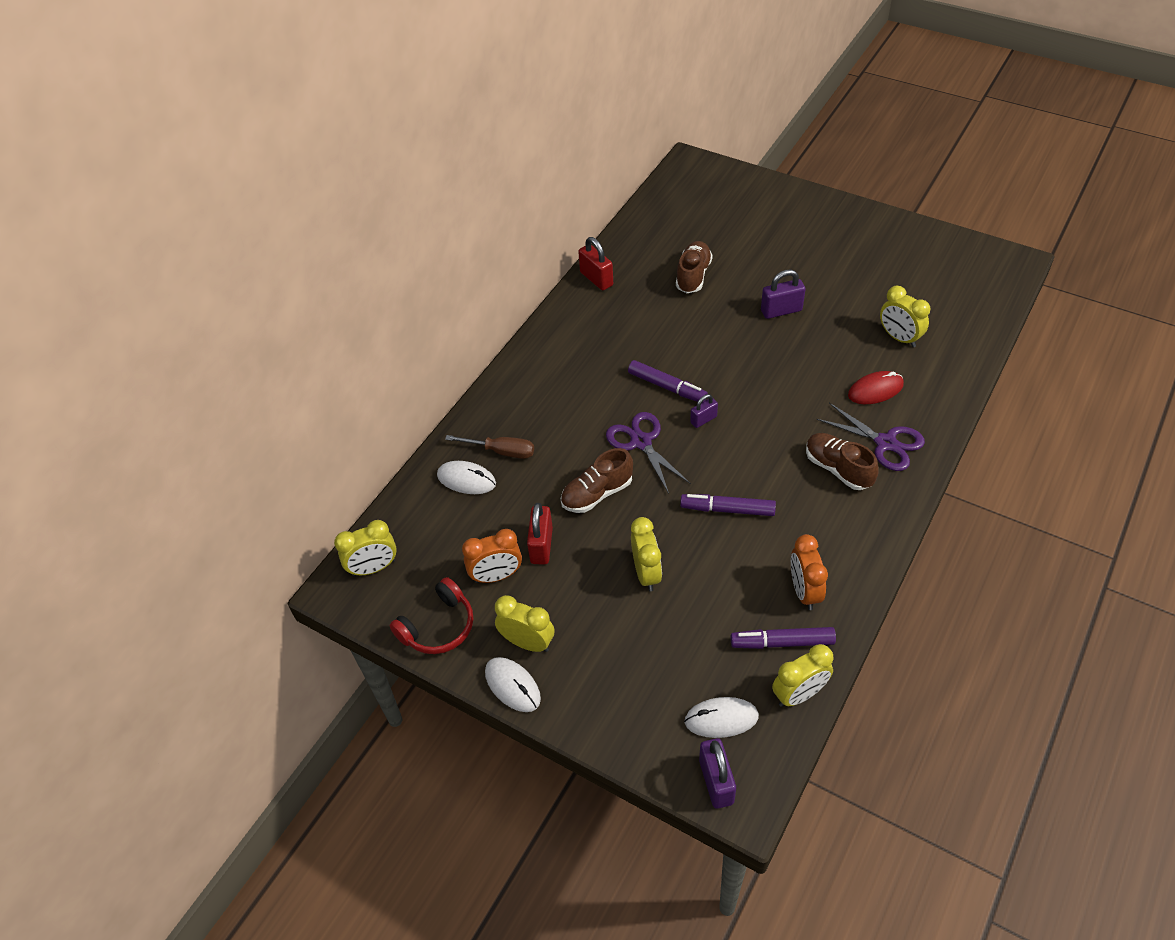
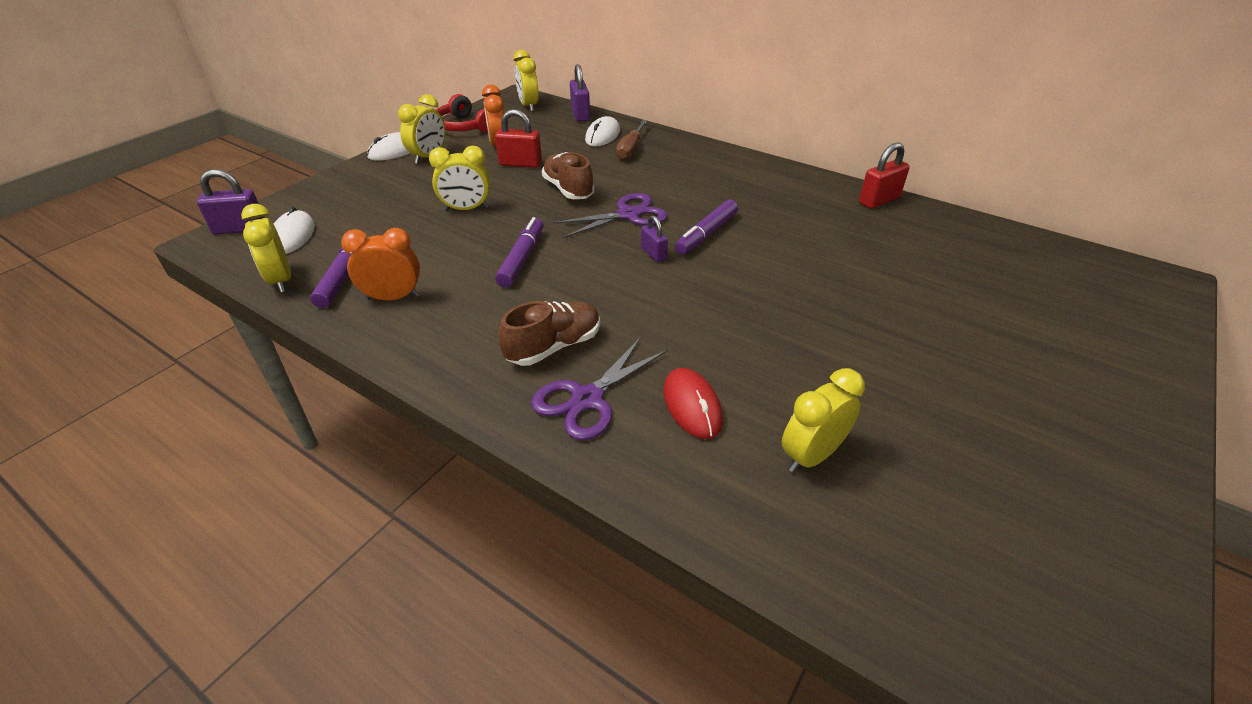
camera: 90 degrees right, 10 degrees down
brown shoe [676,241,713,293] -> none
purple padlock [761,270,806,319] -> purple padlock moved to [570,64,590,122]

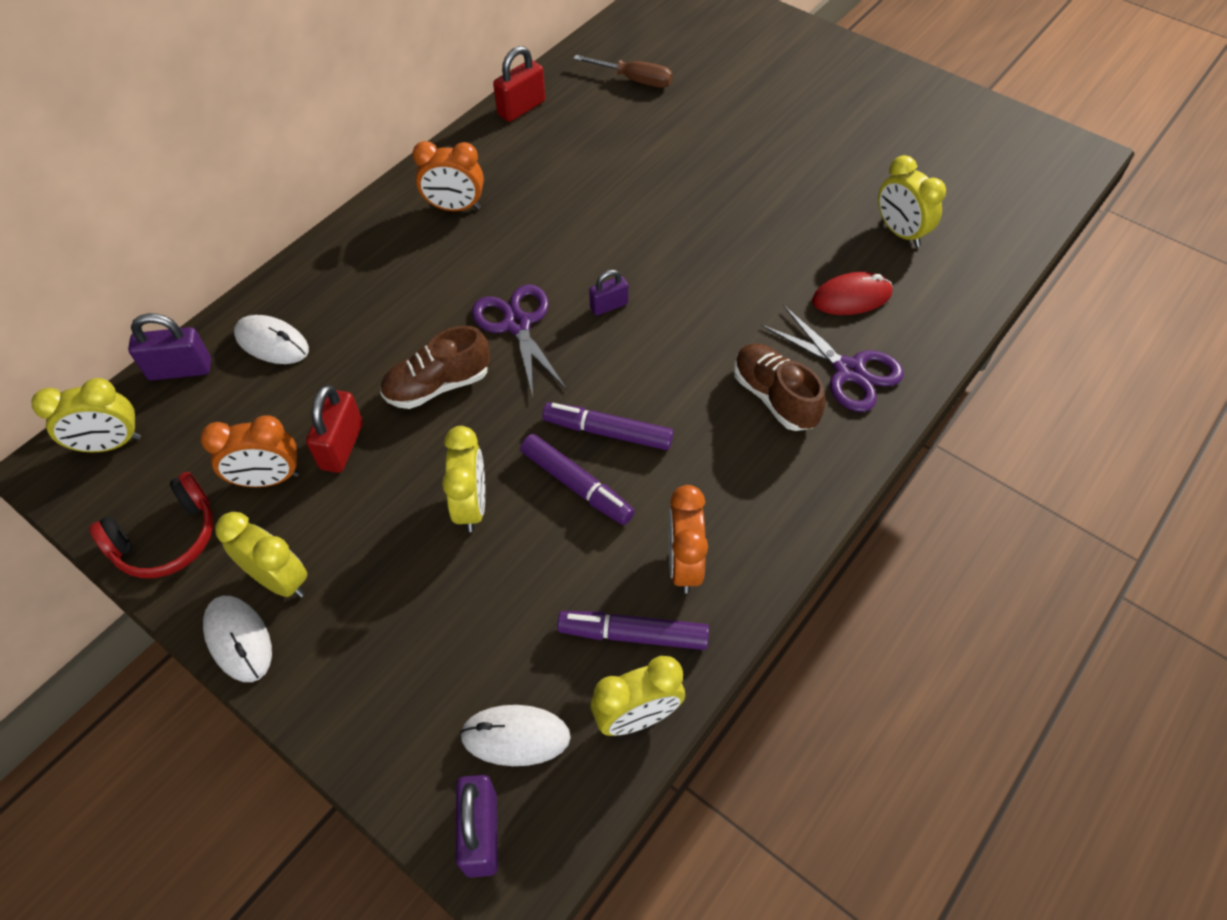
camera: 85 degrees left, 15 degrees up
brown screwdriver [616,120,648,160] -> brown screwdriver moved to [573,55,673,88]
purple marker [675,200,738,255] -> purple marker moved to [520,434,635,525]
red padlock [859,142,910,209] -> red padlock turned 75 degrees clockwise [493,46,545,122]
none -> orange clock [412,141,484,211]

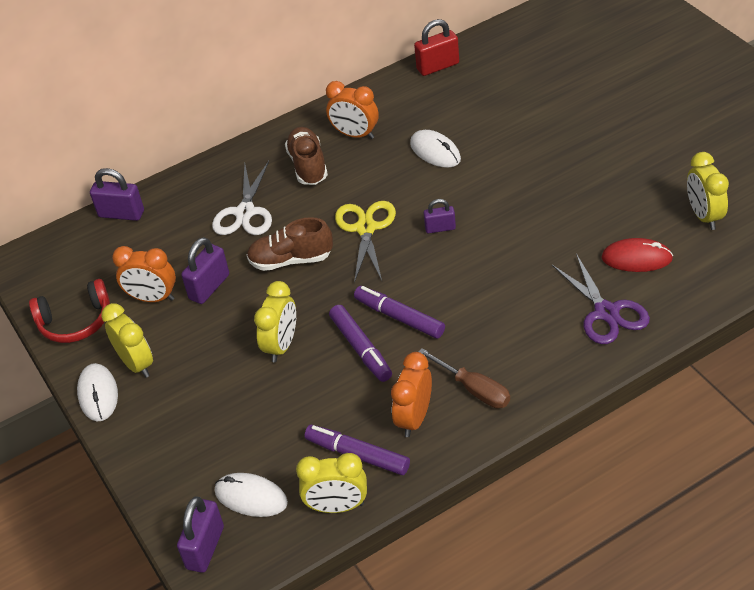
camera: 25 degrees right, 10 degrees down
yellow clock [32,378,141,452] -> none
white mouse [234,315,309,364] -> white mouse moved to [410,130,461,168]
red padlock [306,385,363,473] -> purple padlock [181,237,229,304]
purple scissors [472,284,567,397] -> yellow scissors [335,201,396,283]
brown screwdriver [573,55,673,88] -> brown screwdriver moved to [418,348,510,408]
brown shoe [734,344,826,431] -> brown shoe moved to [285,127,328,185]
none -> white scissors [212,161,272,235]

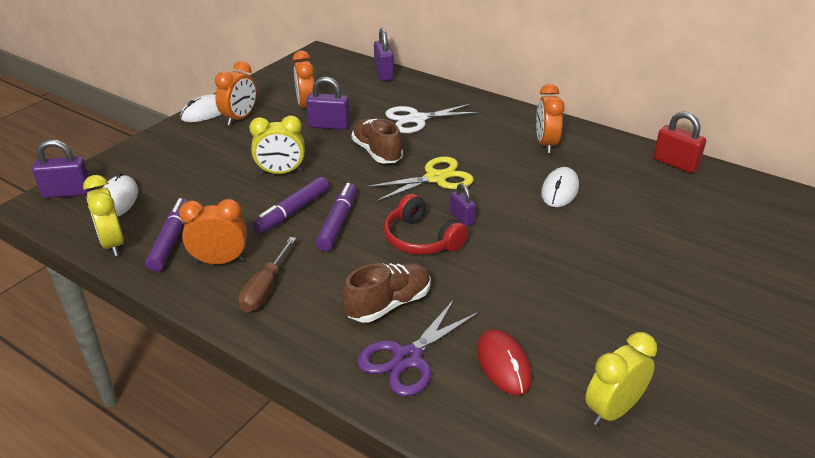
camera: 60 degrees right, 10 degrees down
red headphones [29,279,110,343] -> red headphones moved to [384,194,468,255]
yellow clock [101,303,153,378] -> orange clock [215,61,257,126]
brown shoe [285,127,328,185] -> brown shoe moved to [342,263,431,322]

